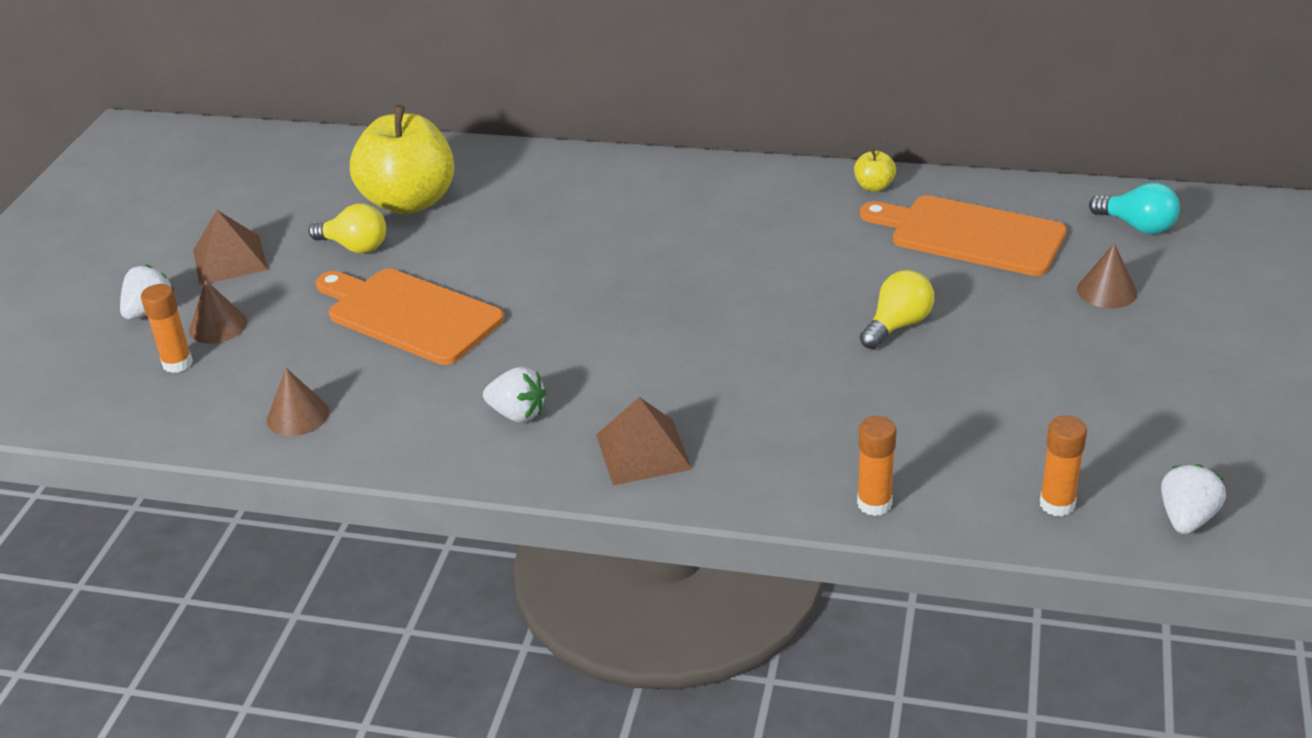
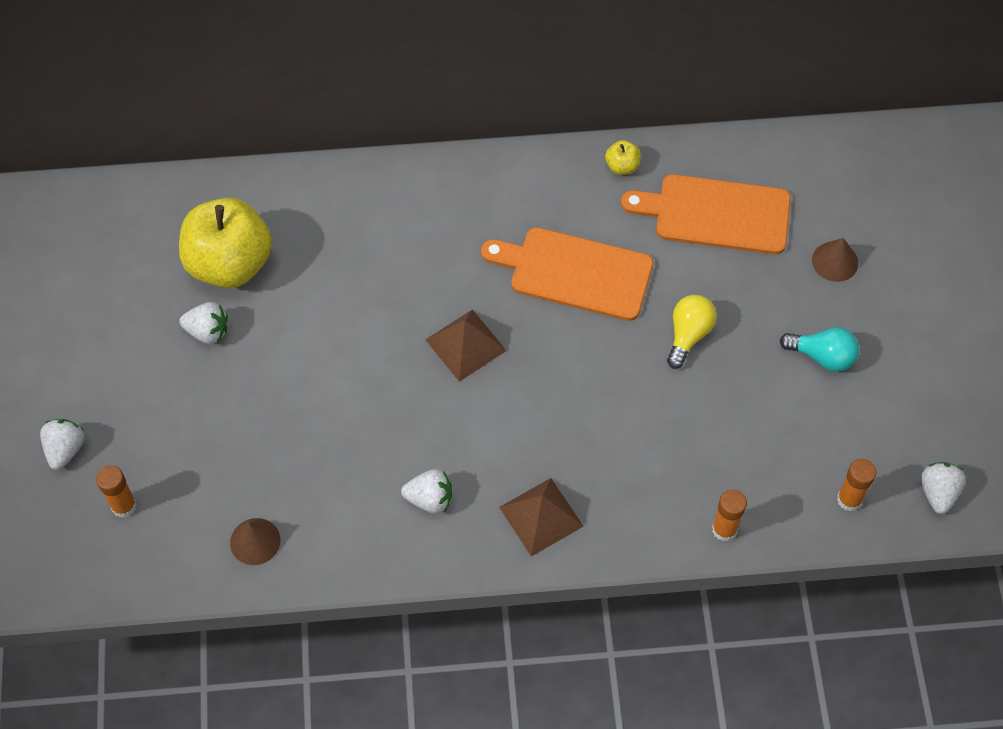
camera: 20 degrees left, 25 degrees up
brown cone [189,280,247,344] -> none
brown pyramid [193,210,268,285] -> brown pyramid moved to [425,309,507,382]
yellow light bulb [309,203,386,253] -> white strawberry [179,302,228,344]
orange cutting board [316,269,504,365] -> orange cutting board moved to [481,227,653,321]
turquoise light bulb [1089,182,1180,234] -> turquoise light bulb moved to [780,328,859,372]

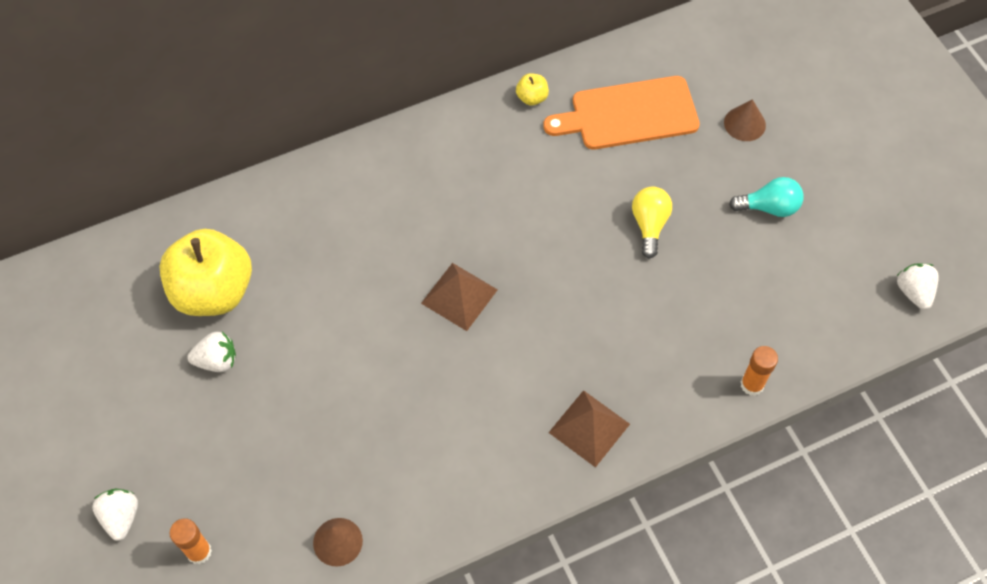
camera: 20 degrees left, 0 degrees up
white strawberry [401,469,452,513] -> none
orange cutting board [481,227,653,321] -> none
orange glue stick [837,459,877,511] -> none

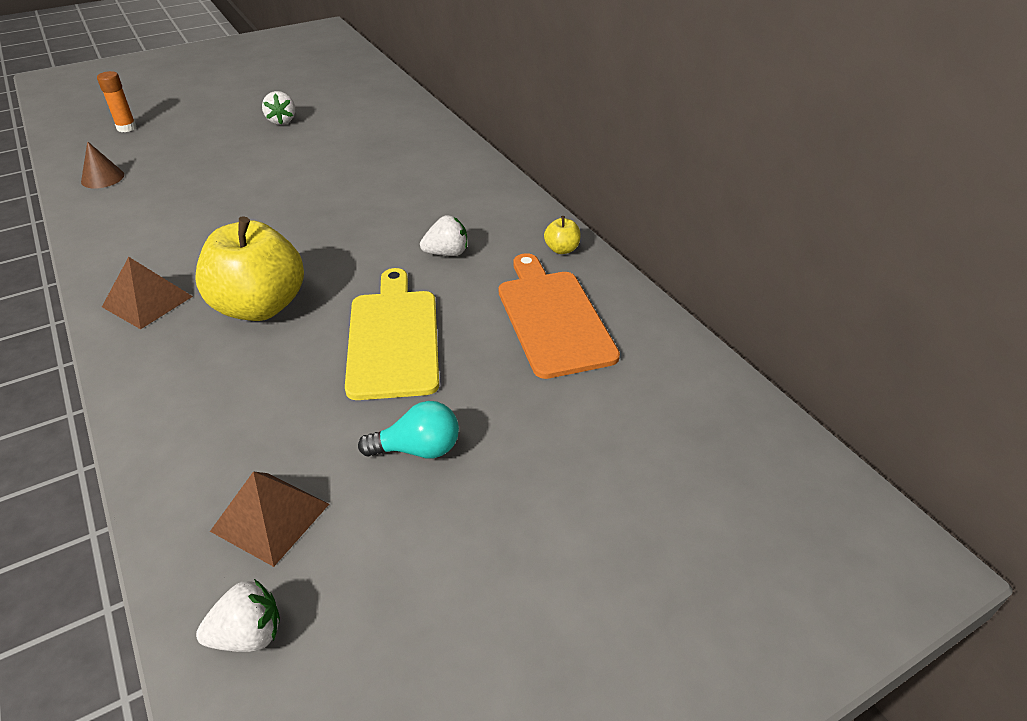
camera: 85 degrees right, 20 degrees down
white strawberry [92,489,138,541] -> white strawberry moved to [420,215,467,256]
yellow apple [159,229,252,316] -> yellow apple moved to [195,216,304,321]
brown pyramid [421,263,498,331] -> brown pyramid moved to [210,471,329,567]
yellow light bulb [632,186,672,259] -> yellow cutting board [345,268,439,400]
brown cone [724,99,766,141] -> none
turquoise light bulb [729,177,803,217] -> turquoise light bulb turned 90 degrees counterclockwise [358,401,459,458]
orange glue stick [741,346,778,396] -> none

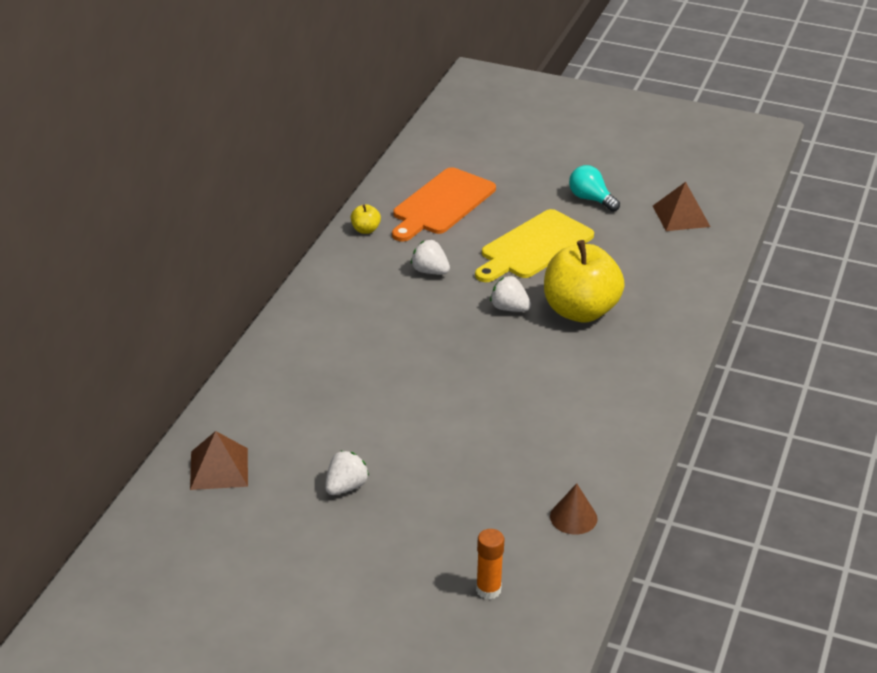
camera: 130 degrees left, 5 degrees down
brown pyramid [102,257,193,329] -> brown pyramid moved to [190,431,248,490]
white strawberry [196,579,280,652] -> white strawberry moved to [490,276,531,312]

